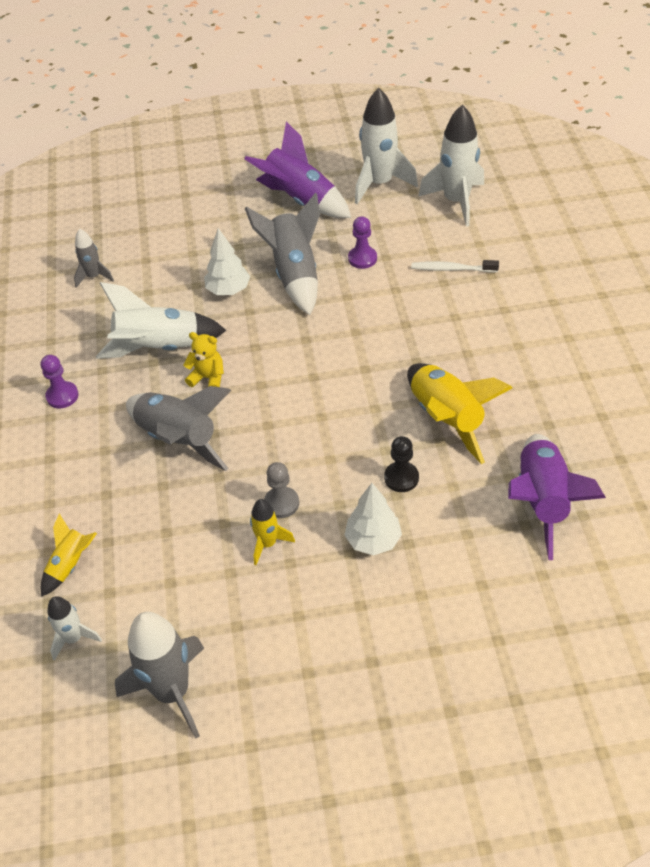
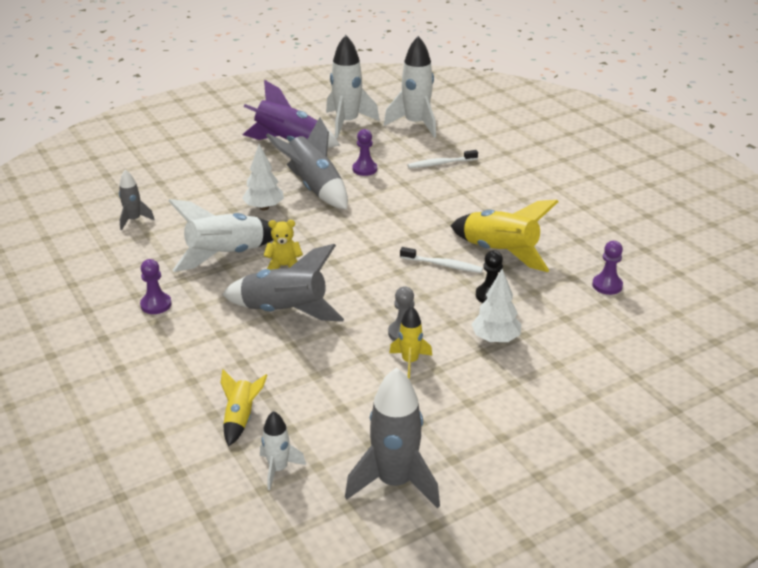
camera: 25 degrees left, 15 degrees down
purple rocket [508,434,606,560] -> purple pawn [592,241,623,295]
none -> white toothbrush [400,247,483,273]

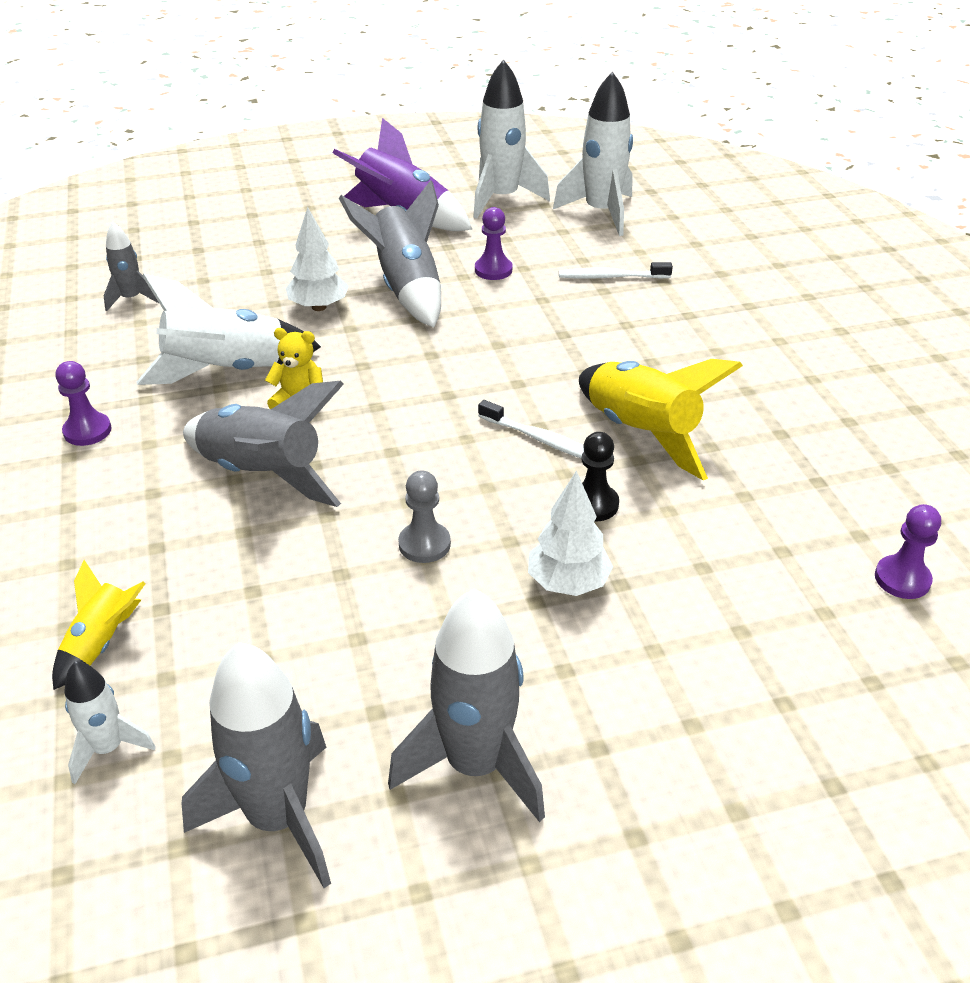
camera: 15 degrees right, 5 degrees up
yellow rocket [389,306,432,378] -> none
purple pawn [592,241,623,295] -> purple pawn moved to [875,504,941,599]
none -> grey rocket [388,589,545,822]

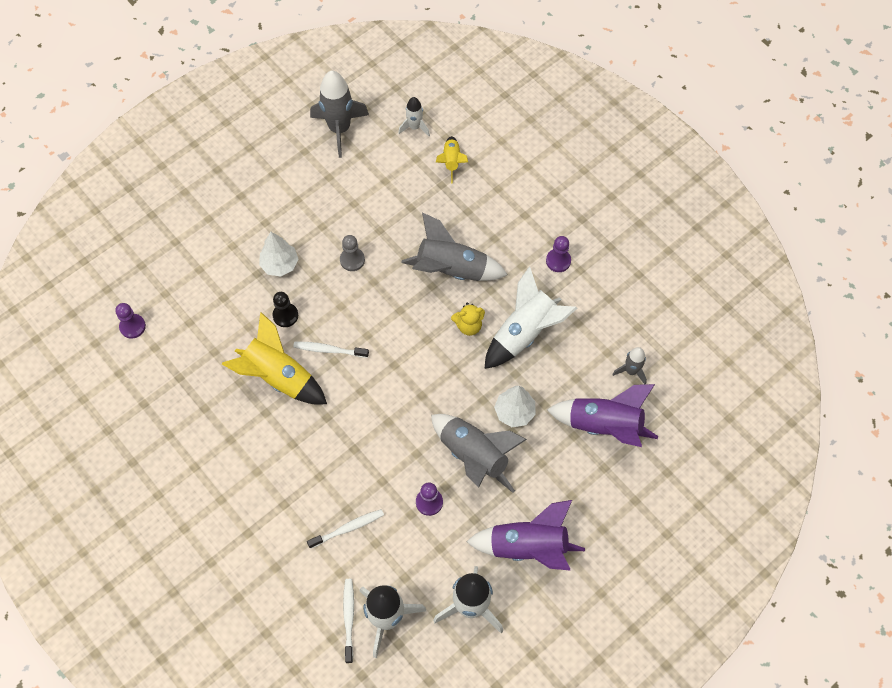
camera: 155 degrees right, 25 degrees up
grey rocket [388,589,545,822] -> none
none -> white toothbrush [343,579,354,663]
none -> purple rocket [547,384,658,447]

